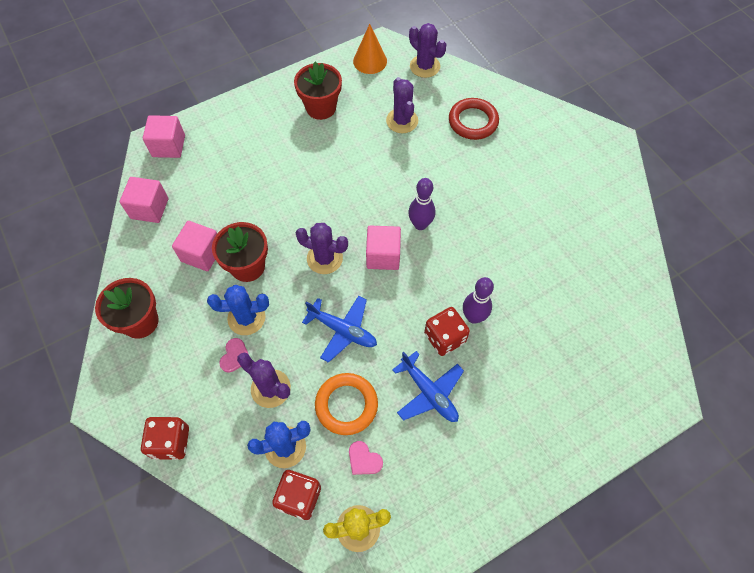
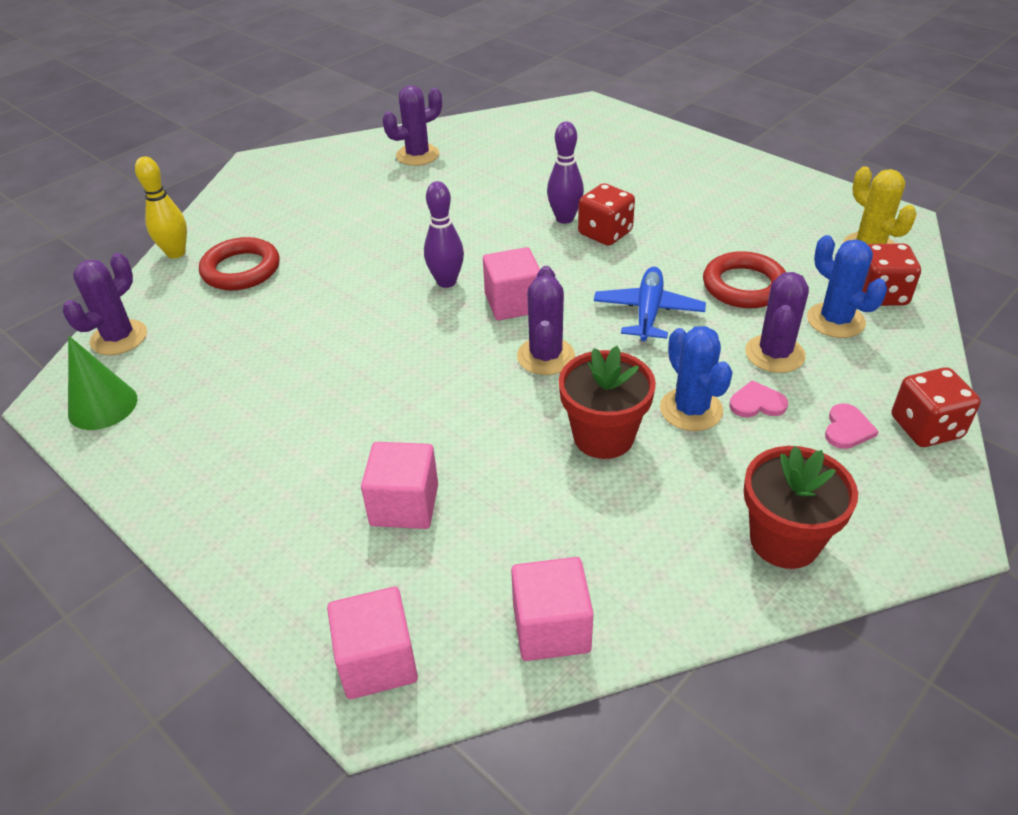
camera: 105 degrees left, 20 degrees down
pink cube [172,221,217,271] -> pink cube moved to [361,442,438,529]
red flower pot [294,62,342,120] -> none
orange ring [315,373,378,435] -> red ring [703,251,786,308]
pink heart [349,441,383,475] -> pink heart moved to [825,403,879,449]
orange cone [353,24,387,74] -> green cone [68,336,137,430]
purple cactus [386,77,418,133] -> purple cactus moved to [382,85,442,166]
blue plane [392,351,464,422] -> none
none -> yellow bowling pin [135,156,187,259]

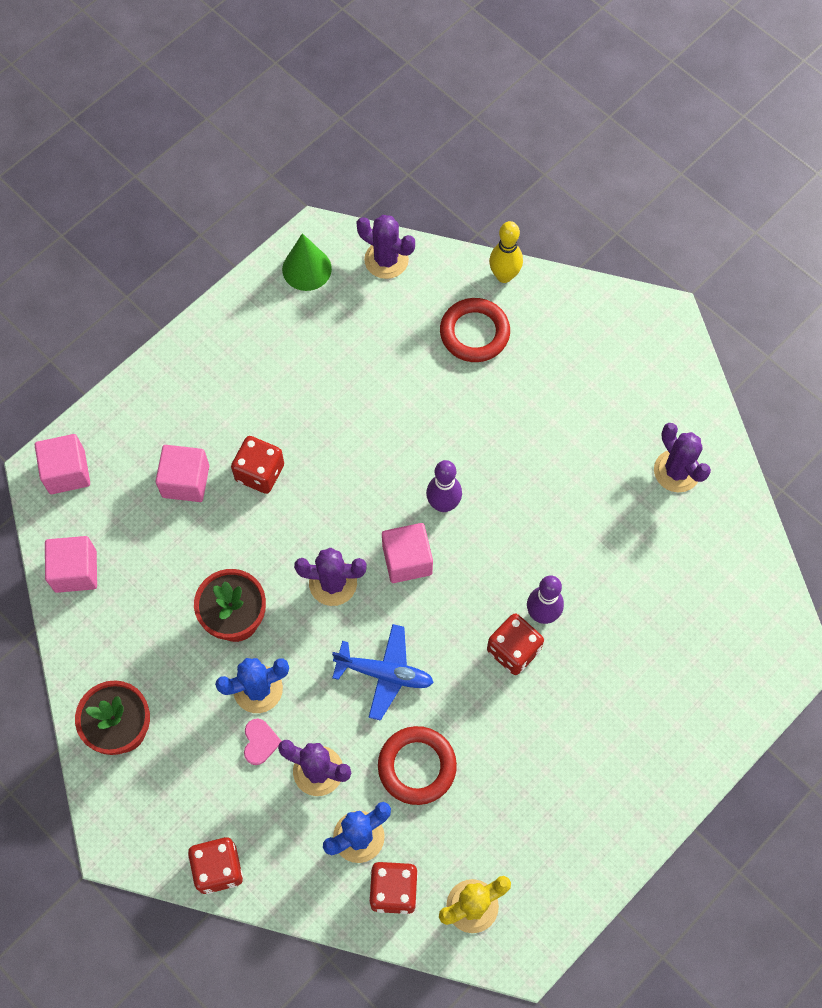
camera: 90 degrees right, 25 degrees up
pink heart [825,403,879,449] -> none
none -> red dice [231,436,284,494]

